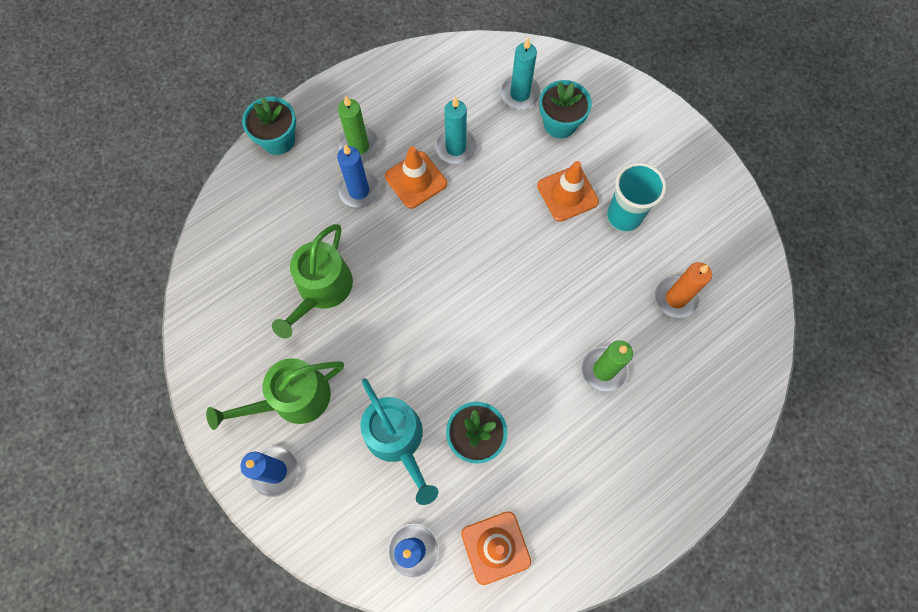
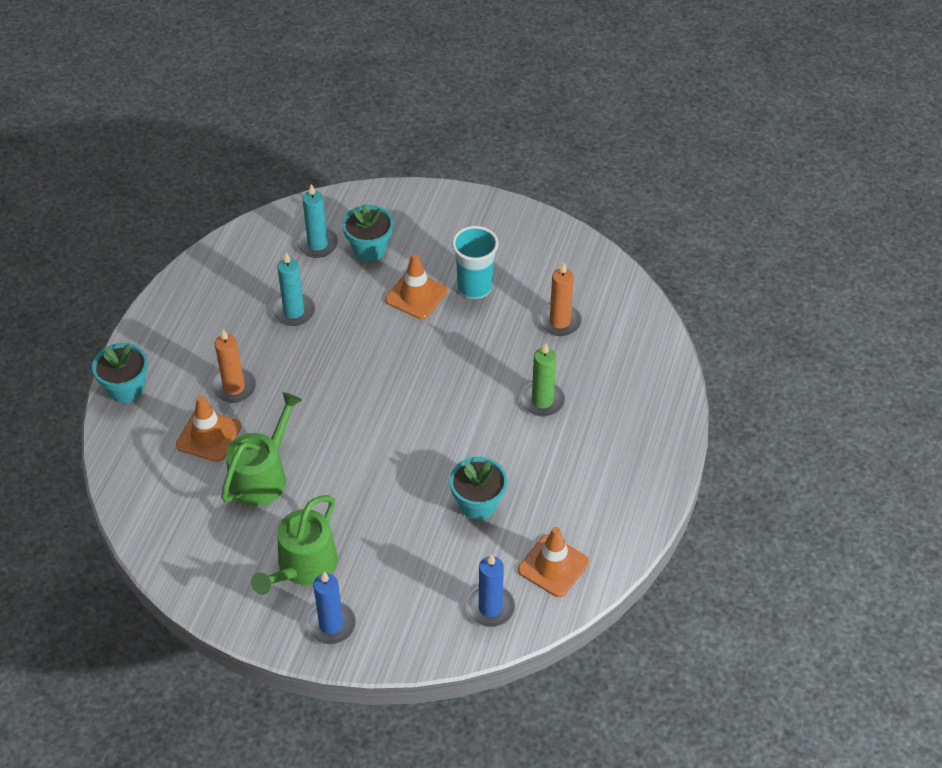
camera: 35 degrees left, 20 degrees down
green watering can [272,224,353,338] -> green watering can turned 135 degrees counterclockwise [221,392,302,506]
green candle [337,96,380,163] -> none
blue candle [337,144,380,209] -> orange candle [211,329,256,403]
turquoise watering can [360,378,438,505] -> none
orange traffic cone [385,146,447,209] -> orange traffic cone moved to [176,395,241,462]

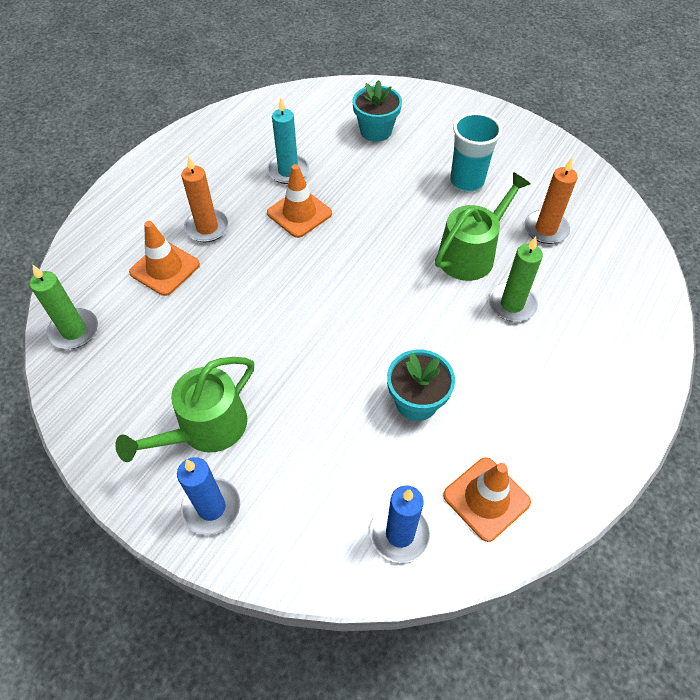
camera: 15 degrees right, 5 degrees up
turquoise flower pot [92,343,148,403] -> none
green watering can [221,392,302,506] -> green watering can moved to [435,172,530,281]
turquoise candle [297,184,339,258] -> none
orange traffic cone [385,254,447,319] -> orange traffic cone moved to [267,164,332,238]
none -> green candle [29,264,98,349]

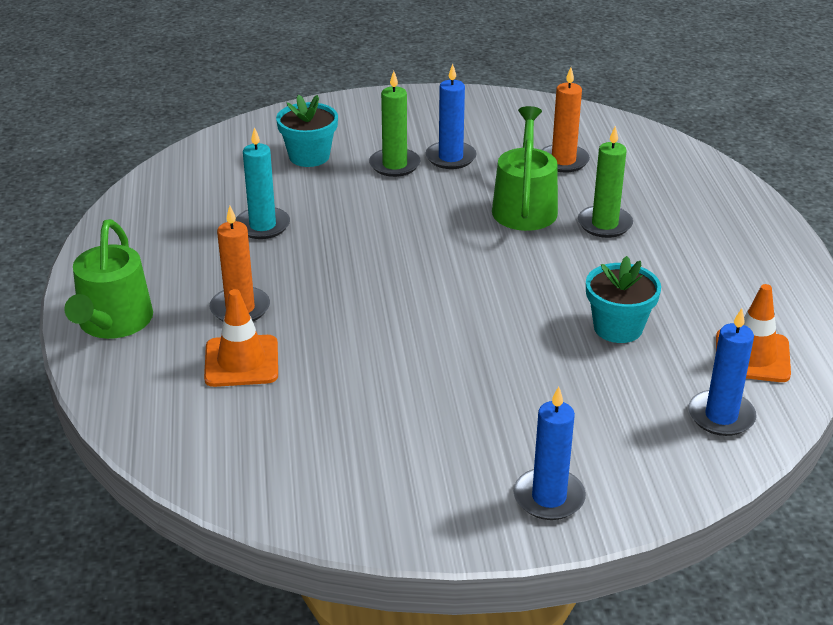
camera: 40 degrees left, 20 degrees down
green candle [29,264,98,349] -> green candle moved to [369,71,420,177]
green watering can [115,357,254,462] -> green watering can moved to [64,219,153,339]
orange traffic cone [267,164,332,238] -> none
turquoise cup [450,112,502,192] -> blue candle [426,64,477,169]

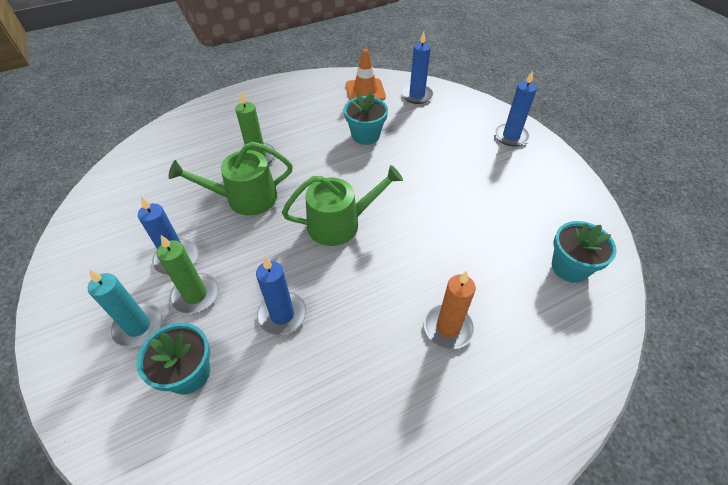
camera: 110 degrees left, 15 degrees up
green watering can [64,219,153,339] -> green watering can moved to [282,165,403,246]
orange traffic cone [204,289,278,387] -> none
turquoise candle [235,127,290,239] -> turquoise candle moved to [88,269,163,348]
orange candle [541,68,590,172] -> none
none -> blue candle [256,257,306,335]
none -> turquoise flower pot [552,221,616,283]

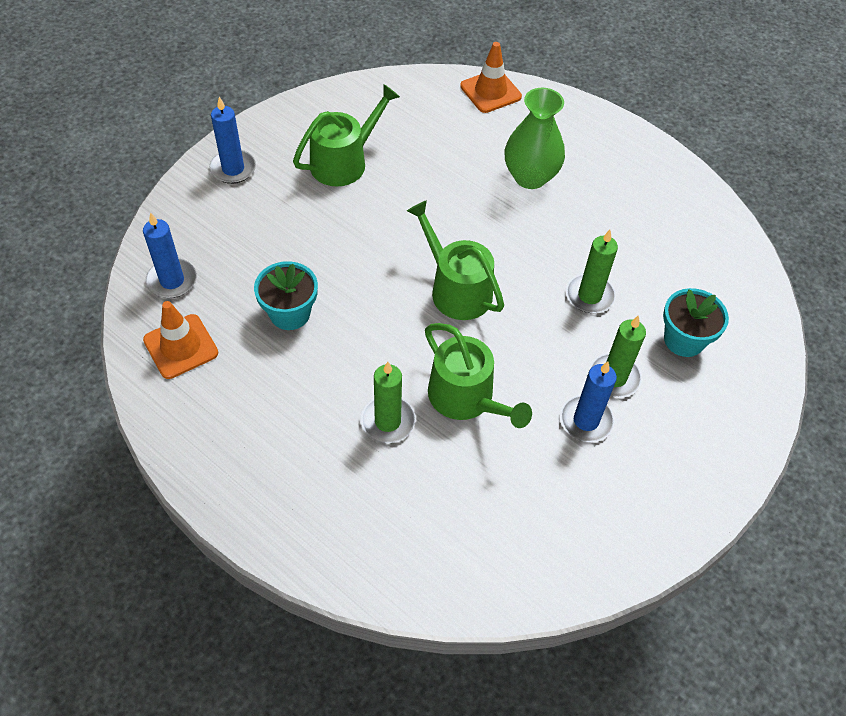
camera: 115 degrees left, 5 degrees up
turquoise candle [88,269,163,348] -> none
blue candle [256,257,306,335] -> green candle [566,230,618,313]
orange candle [424,271,476,349] -> green vase [505,88,565,189]
turquoise flower pot [552,221,616,283] -> none
none -> green watering can [293,84,400,186]
none -> orange traffic cone [460,42,522,113]

